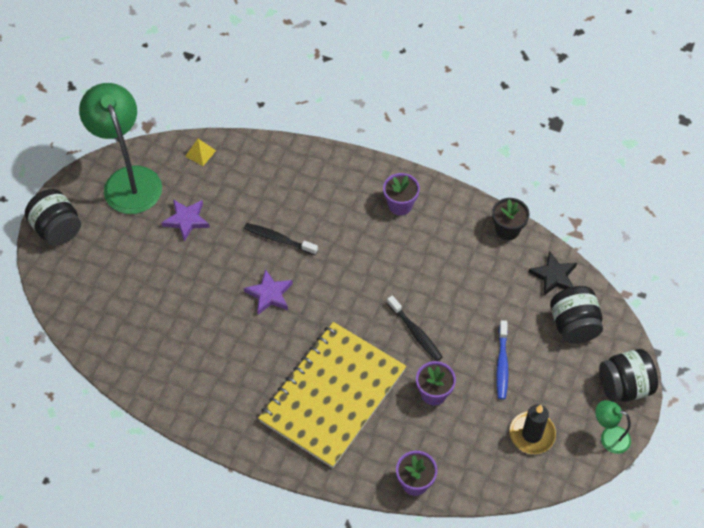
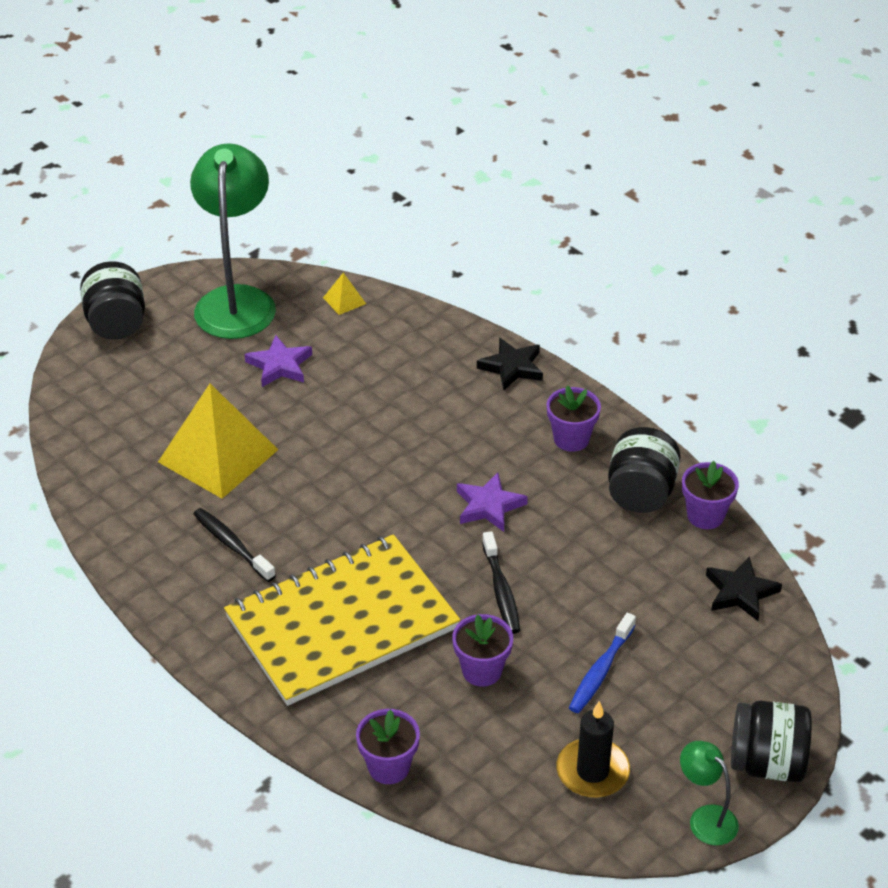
camera: 25 degrees right, 15 degrees down
black toothbrush [244,223,318,255] -> black toothbrush moved to [193,508,276,582]
purple star [244,269,293,315] -> purple star moved to [457,472,528,532]
black flower pot [492,198,529,240] -> purple flower pot [682,461,739,529]
black jar [550,286,603,344] -> black jar moved to [608,427,681,513]
none -> yellow pyramid [158,384,278,499]
none -> black star [477,338,543,391]

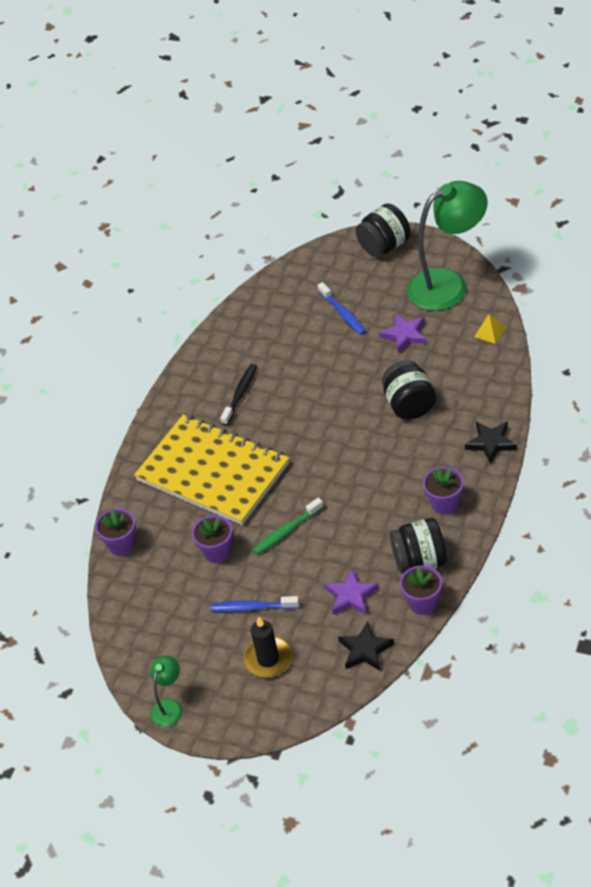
camera: 70 degrees right, 5 degrees up
yellow pyramid [158,384,278,499] -> none
purple star [457,472,528,532] -> purple star moved to [324,568,379,615]
black toothbrush [482,531,520,634] -> green toothbrush [253,497,323,555]
black candle [556,701,630,798] -> black candle moved to [243,616,292,678]
black jar [731,701,812,782] -> black jar moved to [382,360,437,420]
none -> blue toothbrush [318,282,366,335]

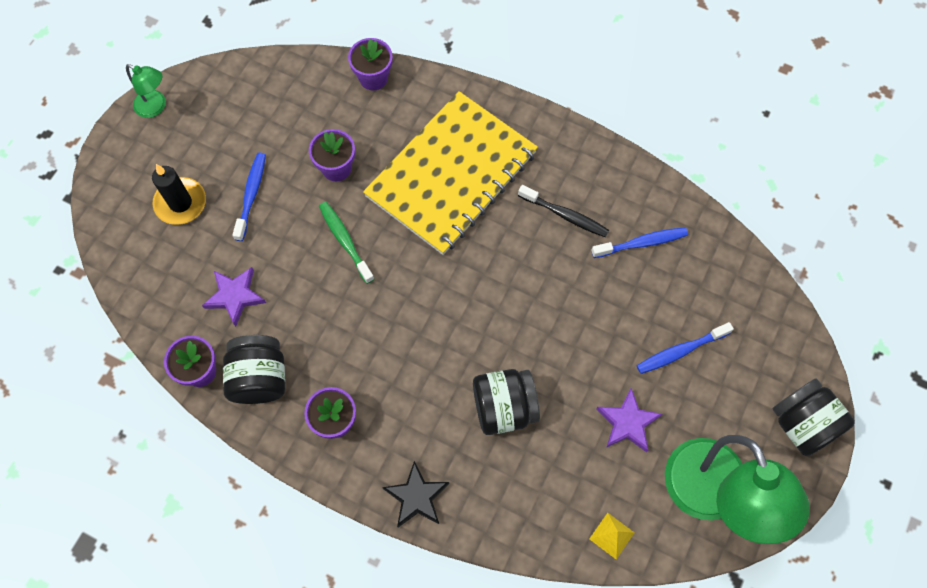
camera: 90 degrees right, 20 degrees up
black star [338,622,394,671] -> none
none -> blue toothbrush [591,227,688,258]

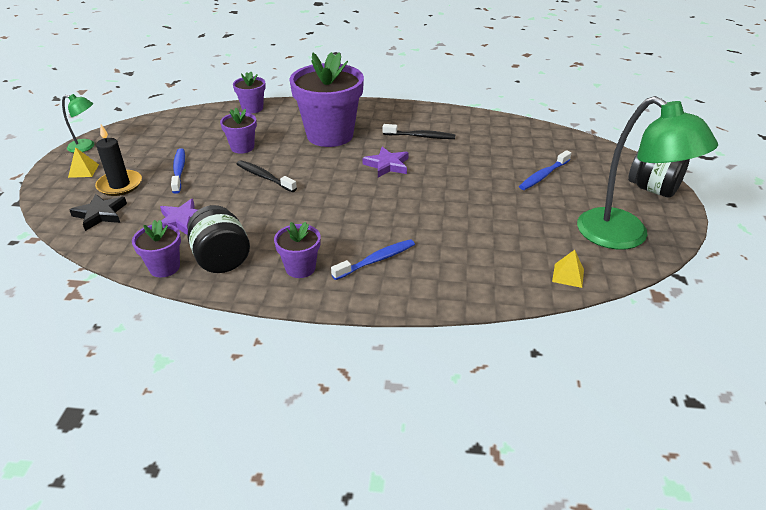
camera: 20 degrees left, 30 degrees down
green toothbrush [319,202,374,284] -> black toothbrush [237,160,297,192]
yellow notebook [363,91,538,255] -> purple flower pot [289,52,364,147]
black star [382,461,449,527] -> black star moved to [70,194,127,231]
black jar [473,369,540,435] -> none
blue toothbrush [591,227,688,258] -> blue toothbrush moved to [331,239,415,280]
purple star [597,388,662,452] -> purple star moved to [363,147,409,178]
none -> yellow pyramid [68,147,99,178]

